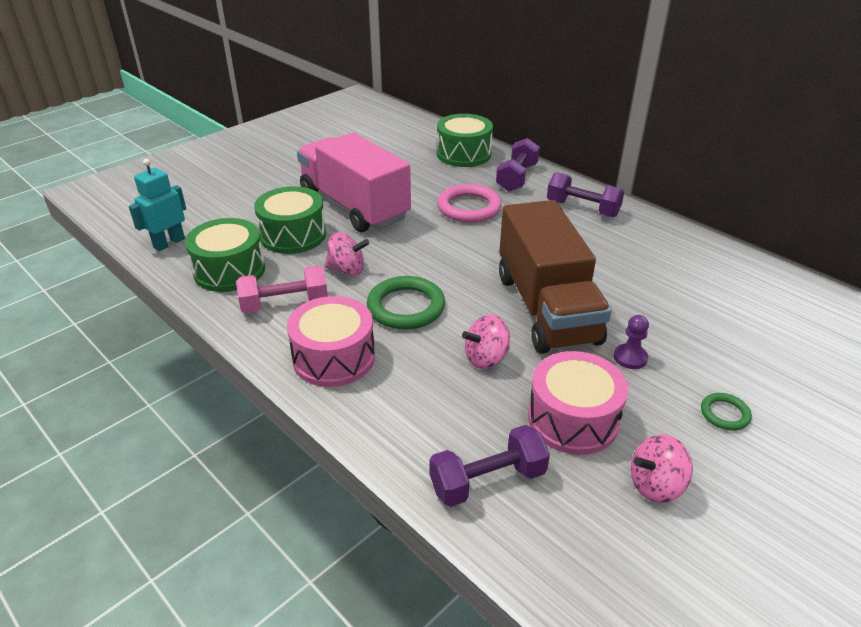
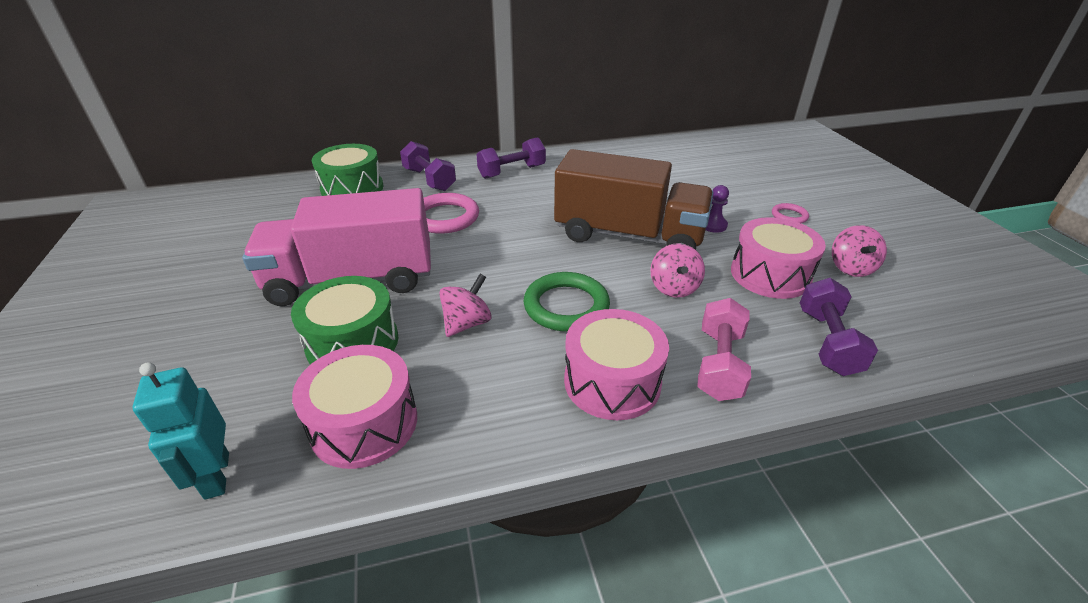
camera: 60 degrees left, 0 degrees up
green drum [185,218,265,292] -> pink drum [292,345,417,469]
pink dumbbell [236,265,328,313] -> pink dumbbell moved to [697,298,751,401]
green ring [701,393,752,430] -> pink ring [772,203,809,223]

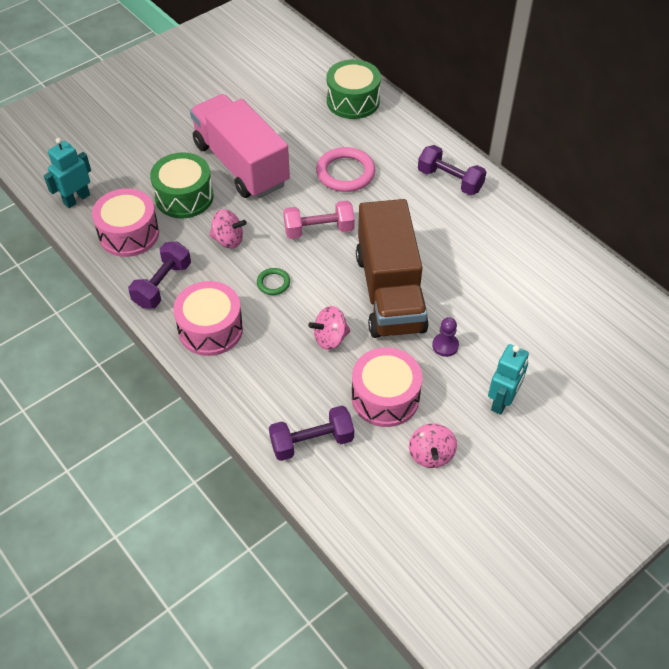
camera: 65 degrees right, 15 degrees up
purple dumbbell [400,141,456,191] -> purple dumbbell moved to [128,241,191,309]
green ring [524,272,610,332] -> green ring [257,268,290,295], size x0.52
pink dumbbell [697,298,751,401] -> pink dumbbell moved to [283,201,355,239]
pink ring [772,203,809,223] -> turquoise robot [488,344,529,415]
pink spinning top [832,225,887,277] -> pink spinning top turned 75 degrees counterclockwise [409,423,457,468]

